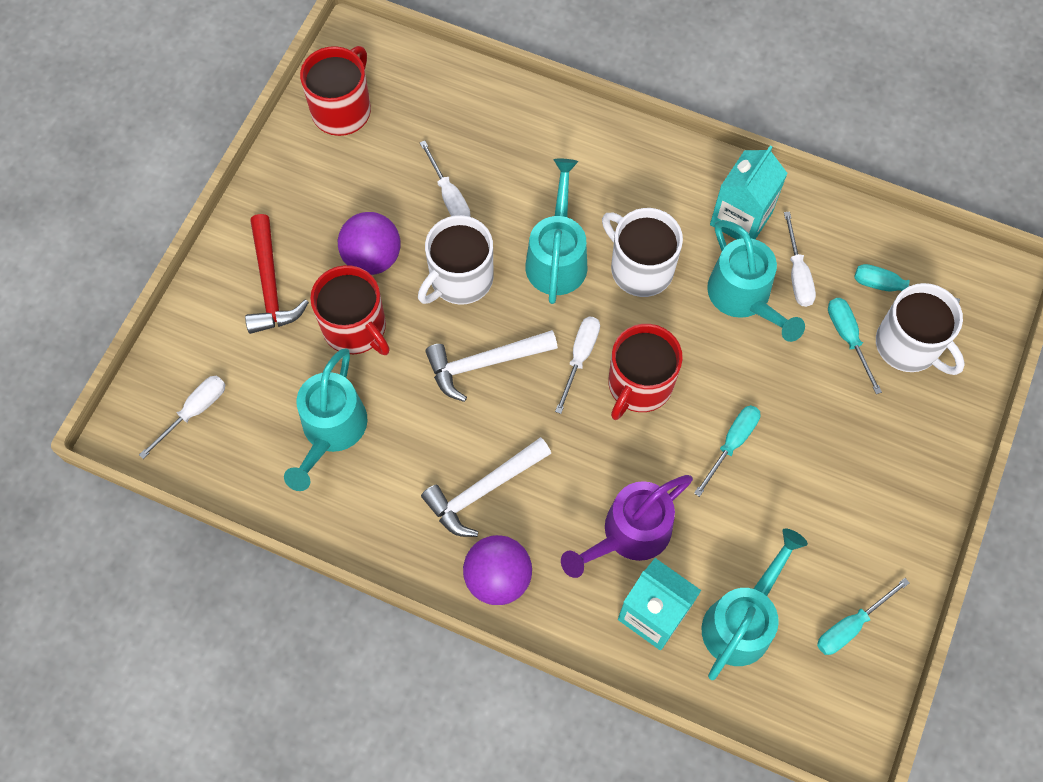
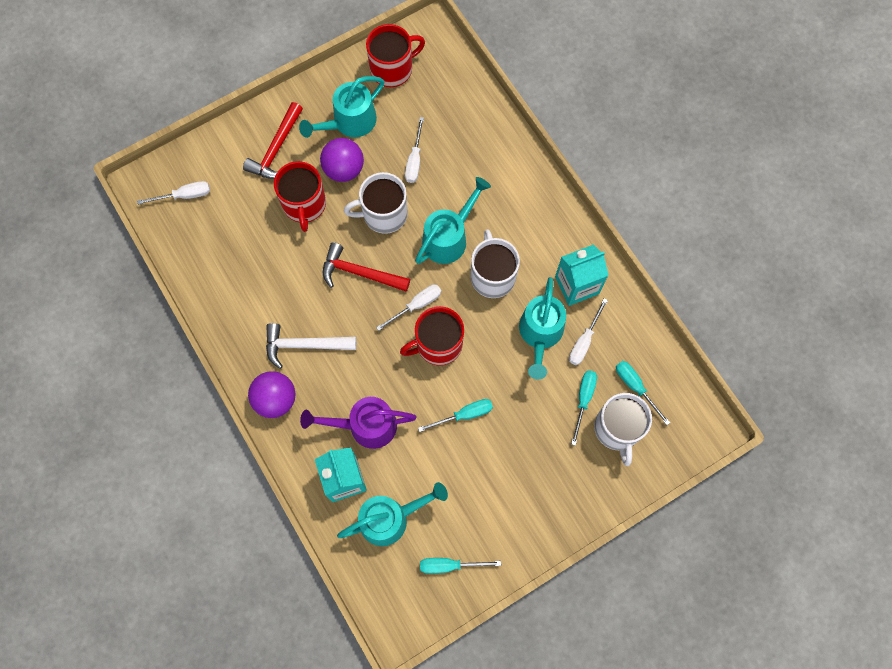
camera: 35 degrees right, 5 degrees up
turquoise watering can [284,348,368,491] -> turquoise watering can moved to [299,76,385,138]
white hammer [425,330,558,402] -> red hammer [323,242,410,292]

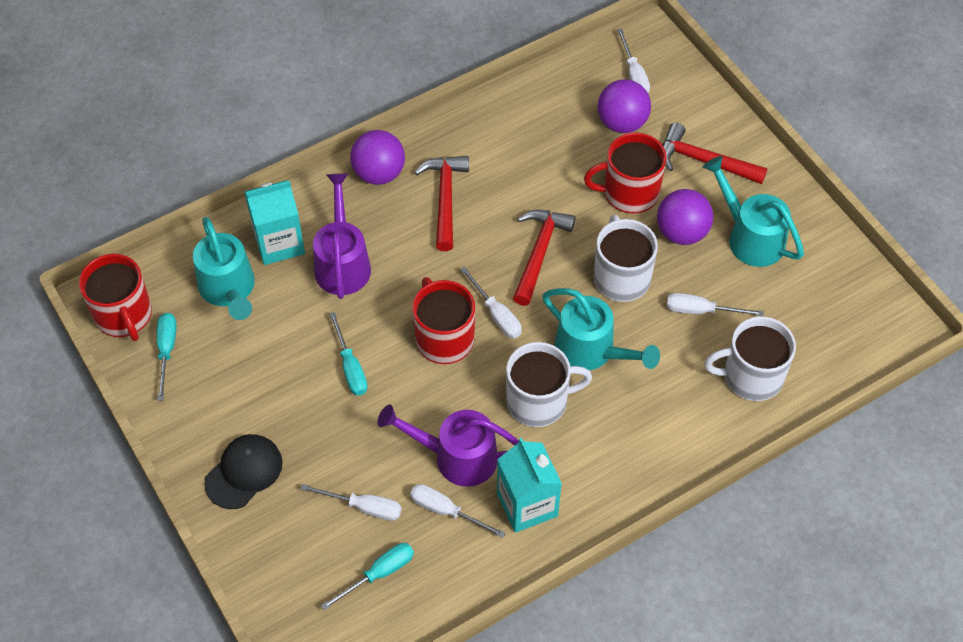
camera: 90 degrees right, 15 degrees down
white hammer [266,323,357,369] -> red hammer [414,156,469,251]
red mug [366,24,425,87] -> red mug moved to [79,254,152,341]
turquoise watering can [519,277,566,380] -> purple watering can [378,404,519,487]
turquoise screwdriver [571,370,597,446] -> white screwdriver [301,484,402,521]
white mug [594,393,652,466] -> white mug moved to [704,317,796,401]
none -> black cap [204,434,283,509]
none -> purple ball [598,79,651,133]

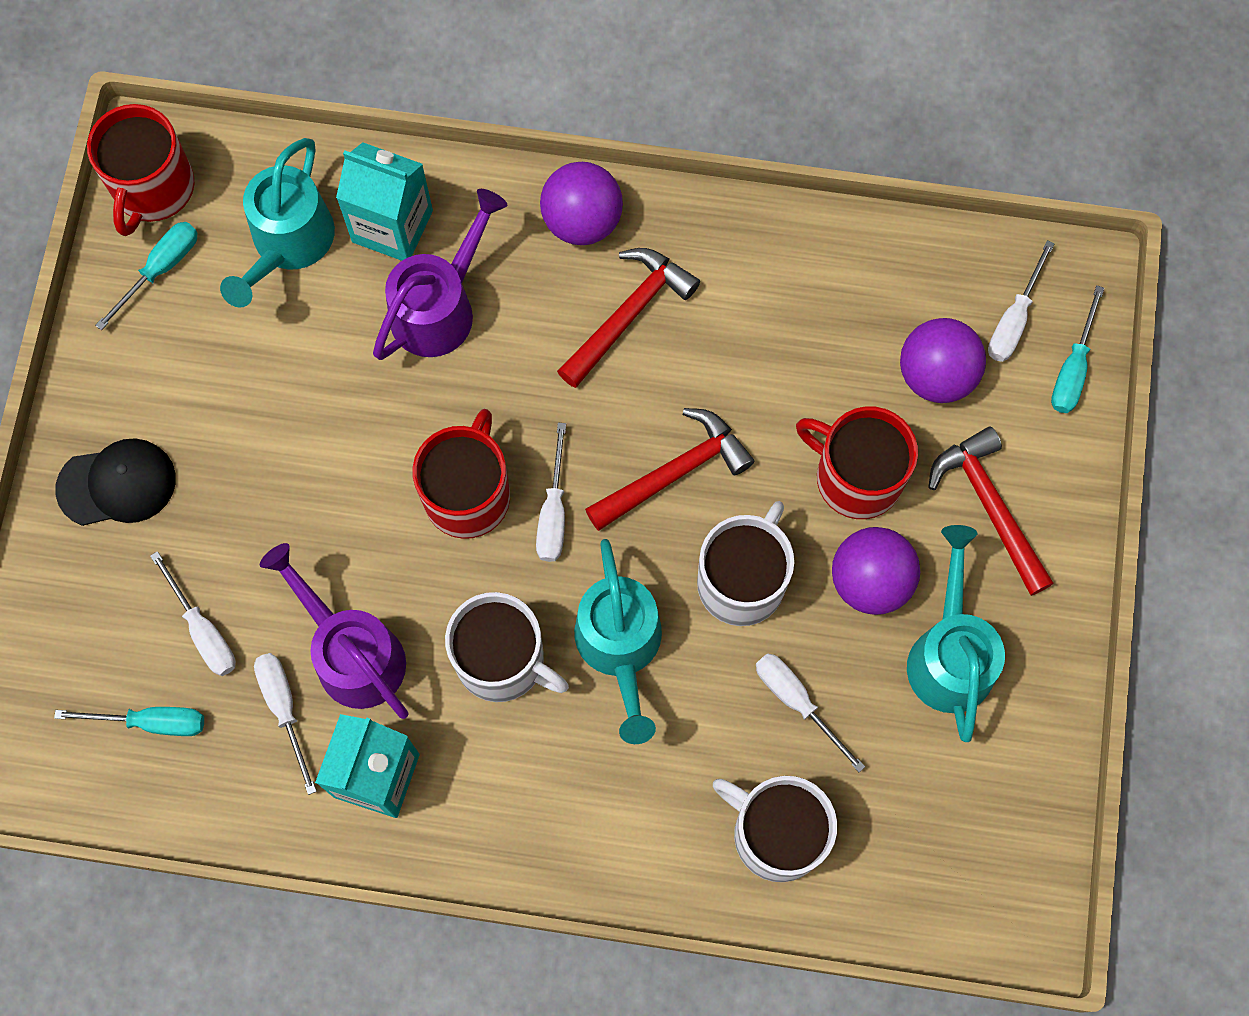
camera: 40 degrees right, 15 degrees up
turquoise screwdriver [329,312,368,396] -> turquoise screwdriver moved to [1051,285,1104,413]

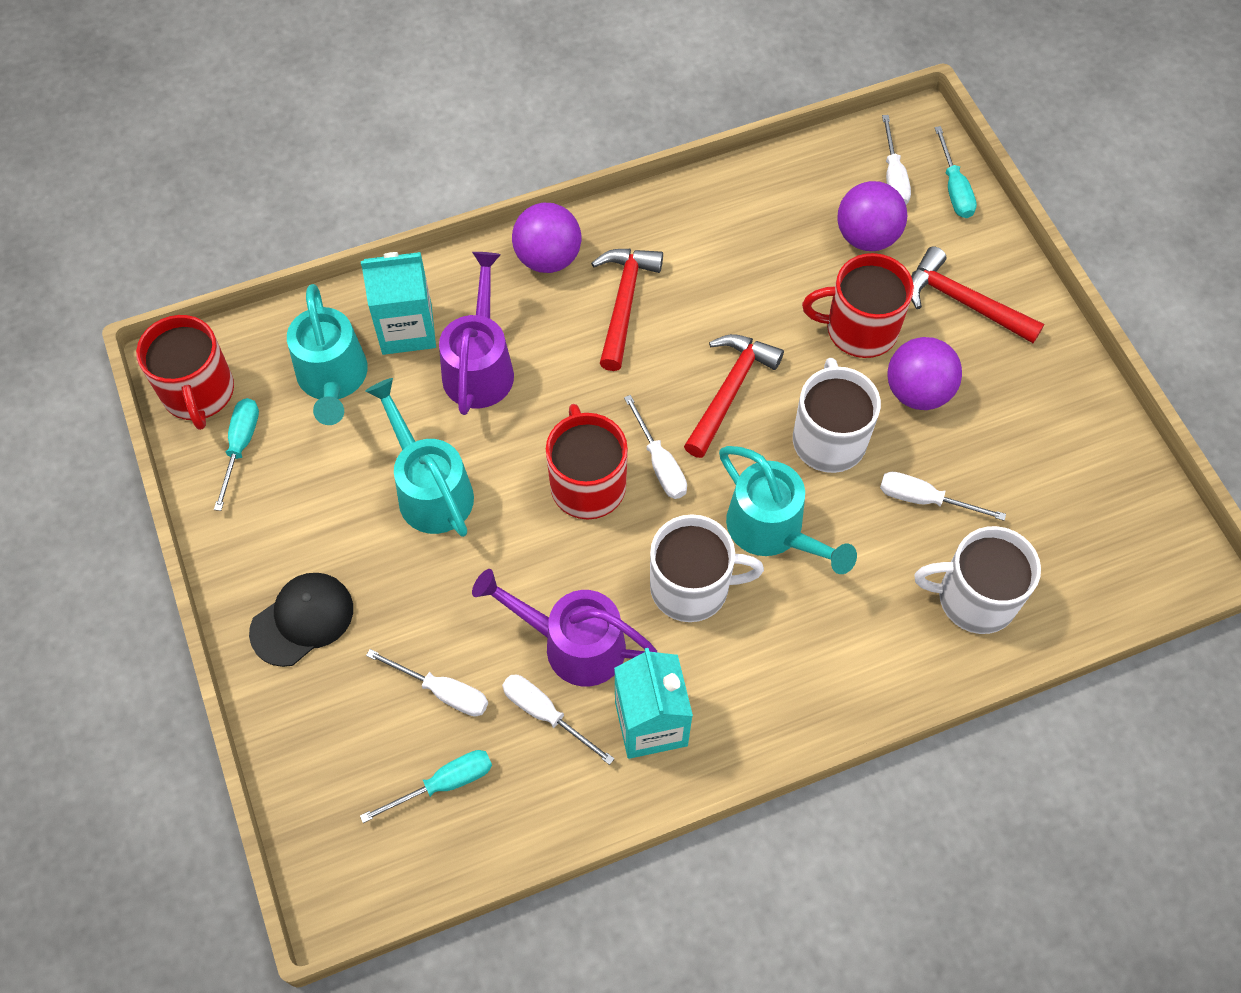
camera: 30 degrees left, 10 degrees down
turquoise watering can [907,525,1005,742] -> turquoise watering can moved to [365,378,474,537]

